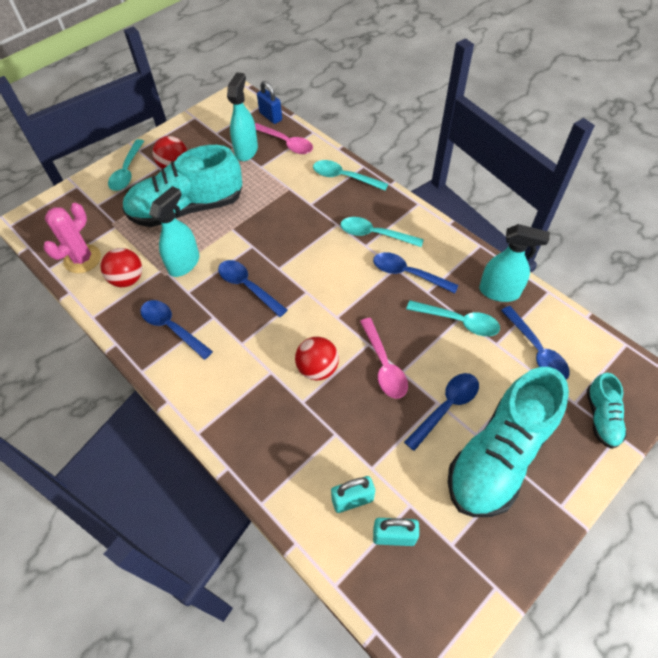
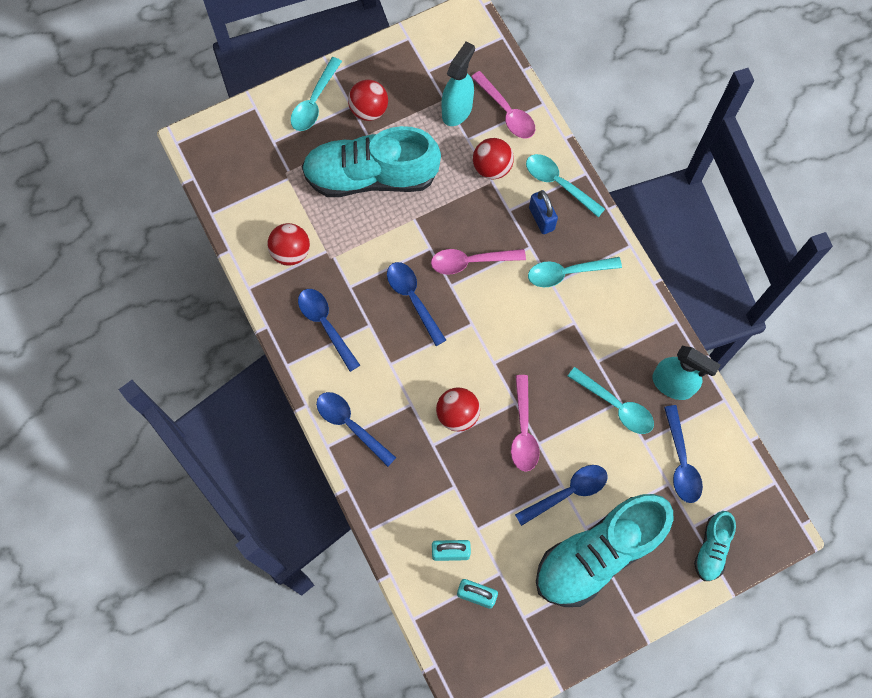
camera: 15 degrees right, 15 degrees up
pink cactus [43,203,101,273] -> none
turquoise spray bottle [149,186,199,277] -> none
blue padlock [257,81,282,124] -> blue padlock moved to [529,190,558,234]
turquoise spoon [340,217,424,247] -> turquoise spoon turned 45 degrees counterclockwise [528,257,622,287]
blue spoon [373,252,459,294] -> blue spoon moved to [316,392,396,467]
none -> pink spoon [431,249,526,274]
none -> red ball [473,138,514,179]

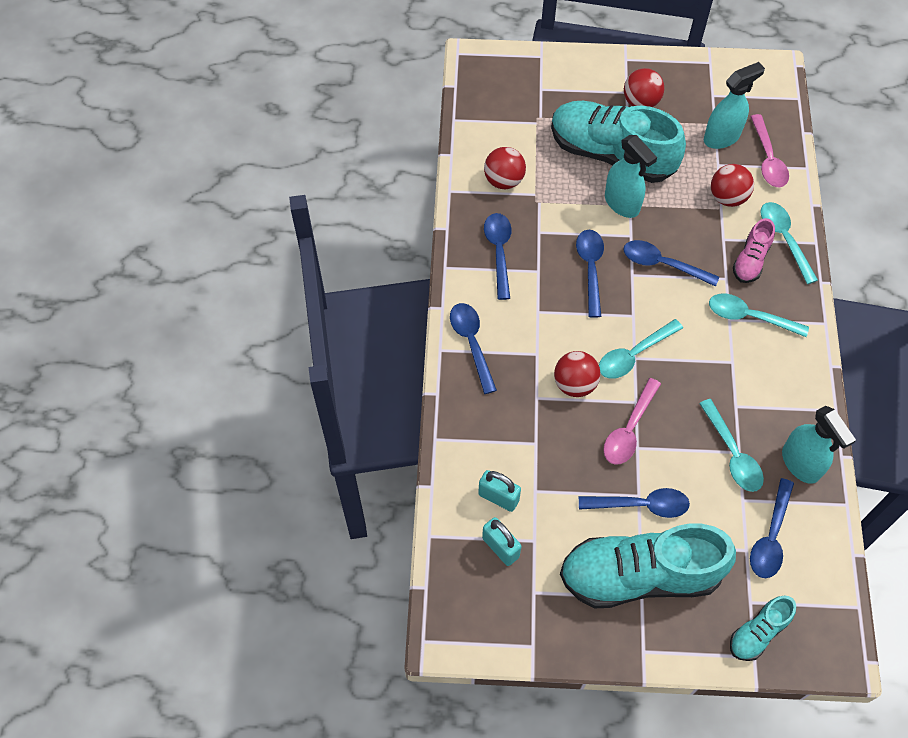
camera: 30 degrees right, 10 degrees down
turquoise spoon [290,57,342,131] -> turquoise spoon moved to [599,319,683,379]
pink spoon [431,249,526,274] -> blue spoon [624,240,719,287]
blue padlock [529,190,558,234] -> pink shoe [733,218,775,283]
none -> turquoise spray bottle [605,135,657,218]

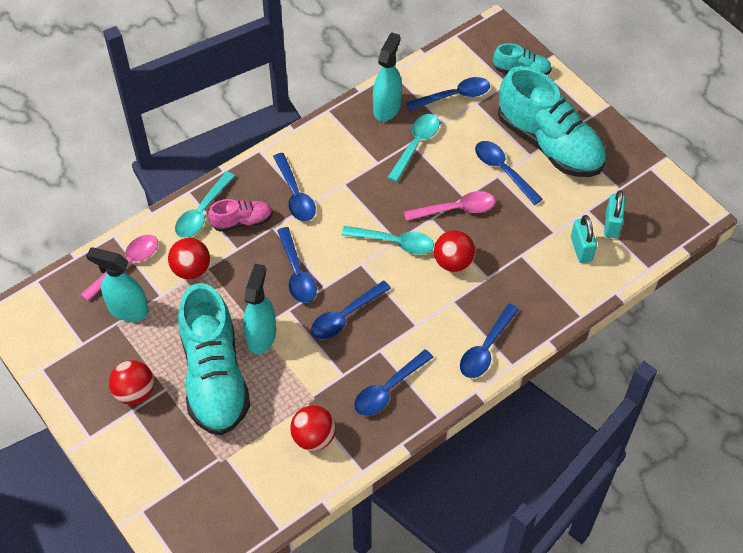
camera: 130 degrees left, 5 degrees down
turquoise spoon [709,294,809,337] -> blue spoon [273,153,316,221]

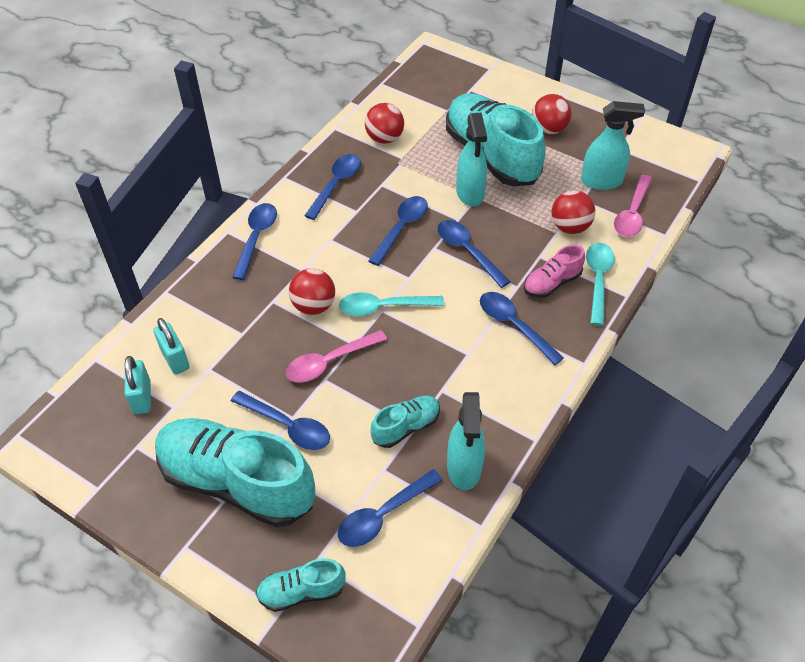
camera: 160 degrees right, 5 degrees down
turquoise spoon [387,114,440,182] -> turquoise shoe [371,396,440,448]

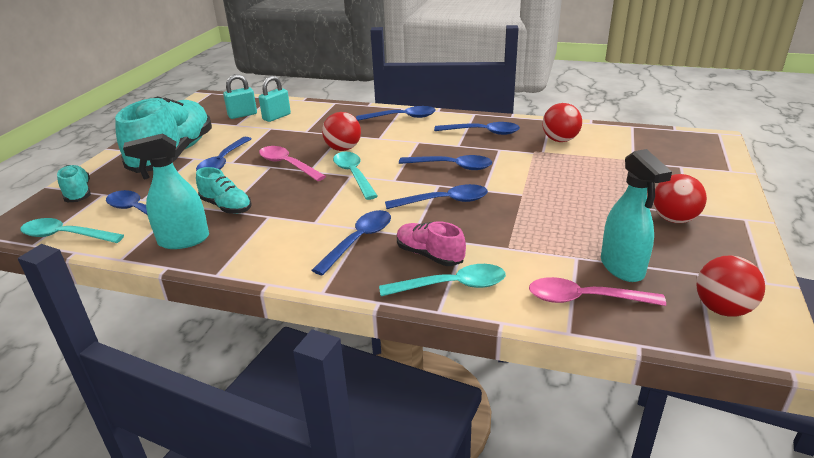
camera: 75 degrees right, 20 degrees down
blue spoon [438,220,511,288] -> blue spoon turned 45 degrees clockwise [385,184,488,209]
turquoise shoe [446,93,546,186] -> none
turquoise spray bottle [456,113,487,206] -> none
red ball [551,190,595,234] -> red ball moved to [696,255,765,317]
none -> turquoise spoon [20,218,124,243]

